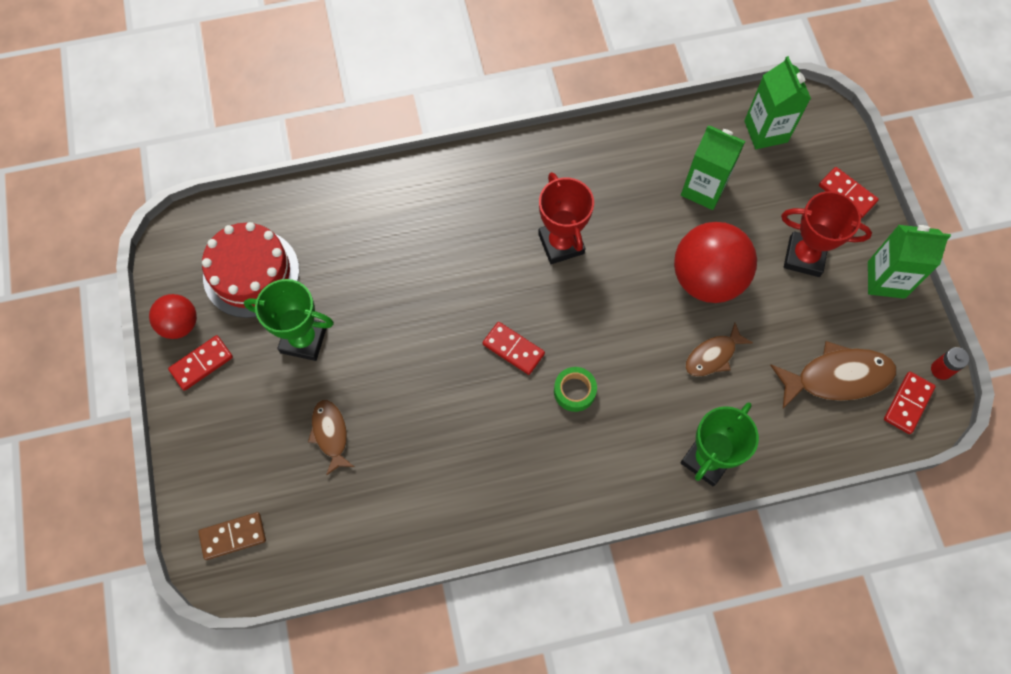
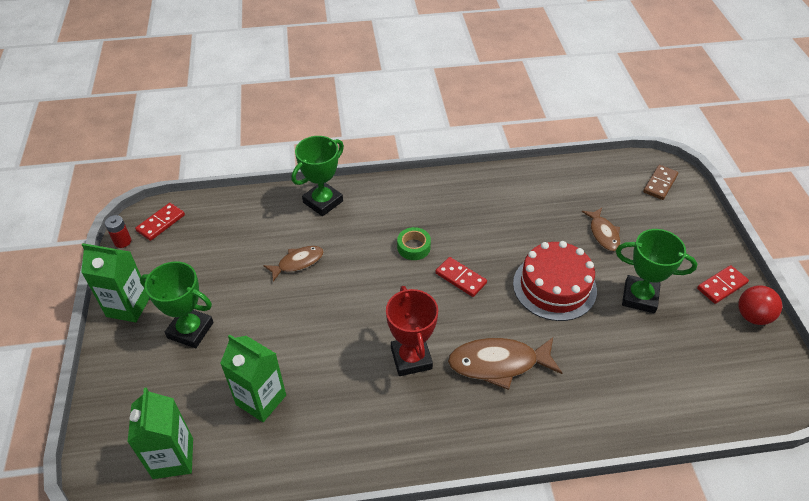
camera: 175 degrees left, 20 degrees down
brown domino [198,512,266,560] -> brown domino turned 45 degrees counterclockwise [643,165,679,200]
red cake [202,222,299,318] -> red cake moved to [513,241,597,321]
red ball [674,222,757,303] -> none
brown fish [770,341,897,409] -> brown fish moved to [448,337,562,390]
red trophy [781,191,872,277] -> green trophy [140,261,214,348]
red domino [819,167,879,218] -> none

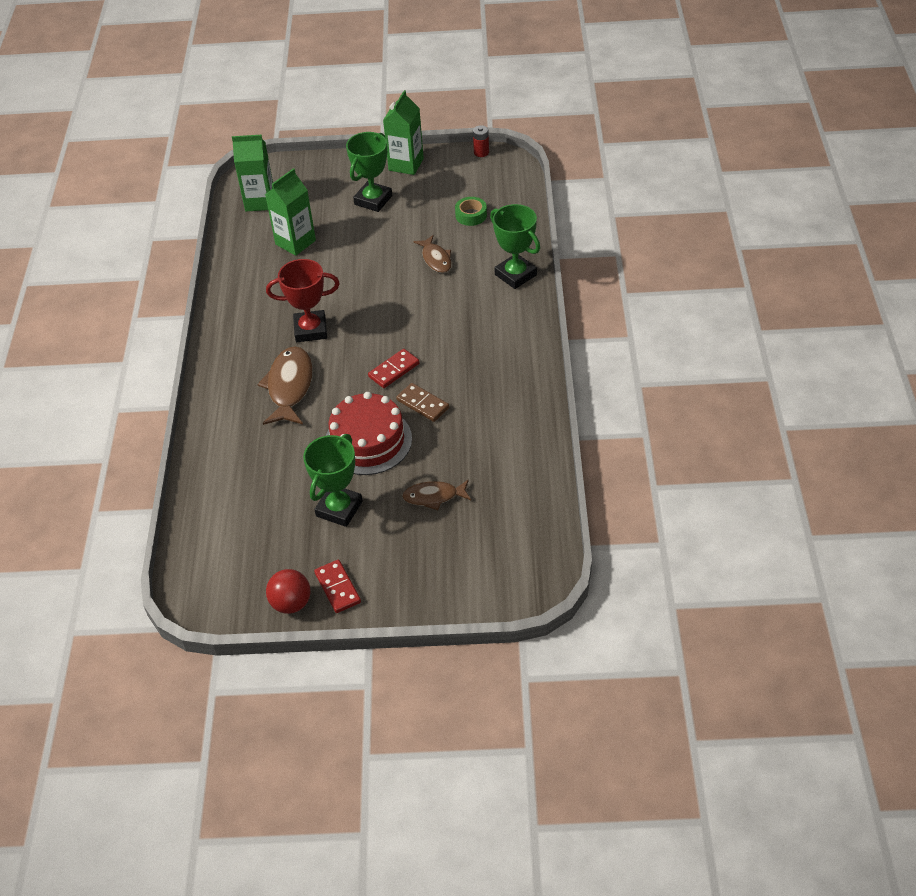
camera: 100 degrees right, 0 degrees up
red domino [135,203,185,241] -> none
green tape [397,227,431,260] -> green tape moved to [455,197,487,226]
brown domino [643,165,679,200] -> brown domino moved to [396,383,449,422]

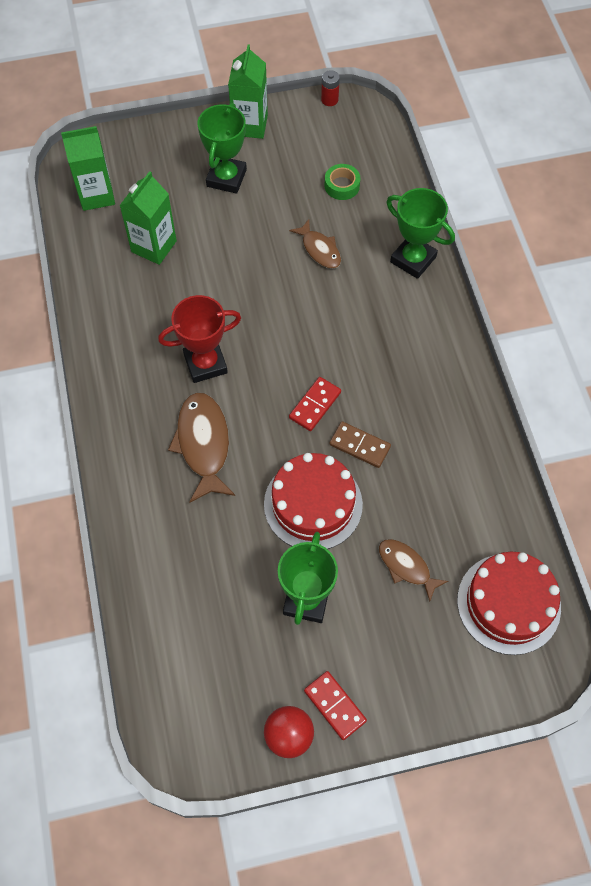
camera: 15 degrees left, 15 degrees up
brown fish [402,479,471,510] -> brown fish turned 60 degrees clockwise [379,539,448,602]
none -> red cake [457,552,561,655]

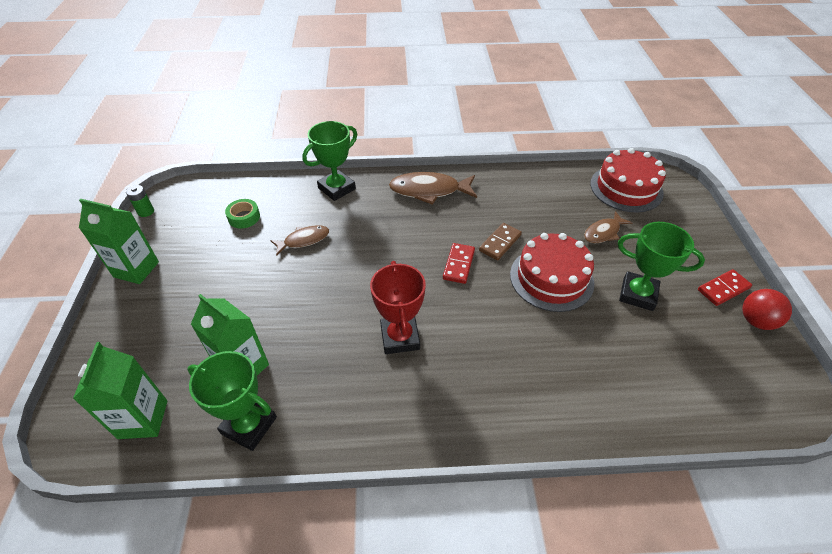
camera: 80 degrees left, 15 degrees down
brown fish [168,392,235,503] -> brown fish moved to [389,172,477,205]
green trophy [198,103,247,194] -> green trophy moved to [187,351,277,451]
red domino [289,377,341,431] -> red domino turned 60 degrees clockwise [443,243,475,284]
red battery [321,70,340,106] -> green battery [126,185,154,217]

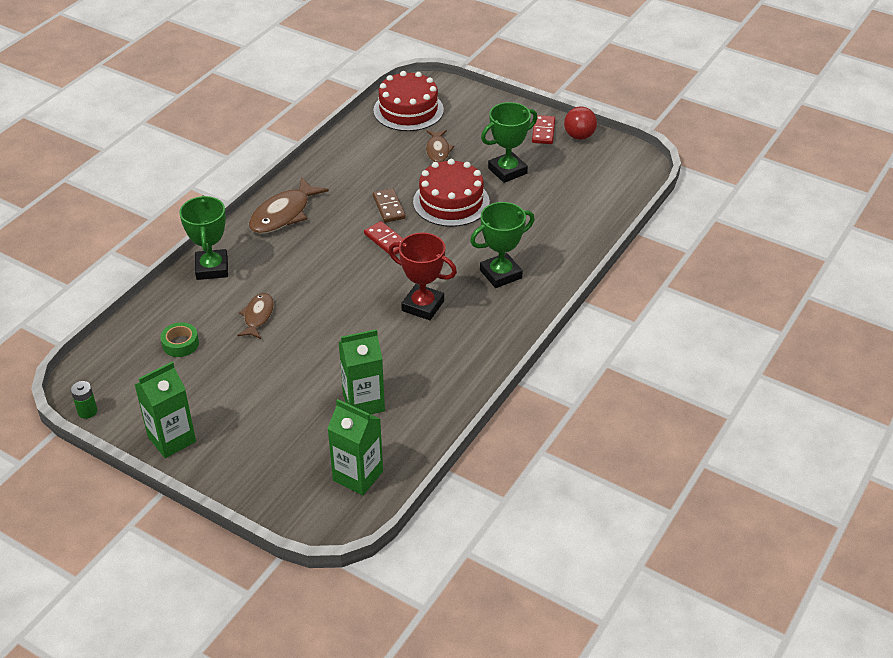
camera: 55 degrees left, 5 degrees down
green trophy [187,351,277,451] -> green trophy moved to [470,202,535,288]

